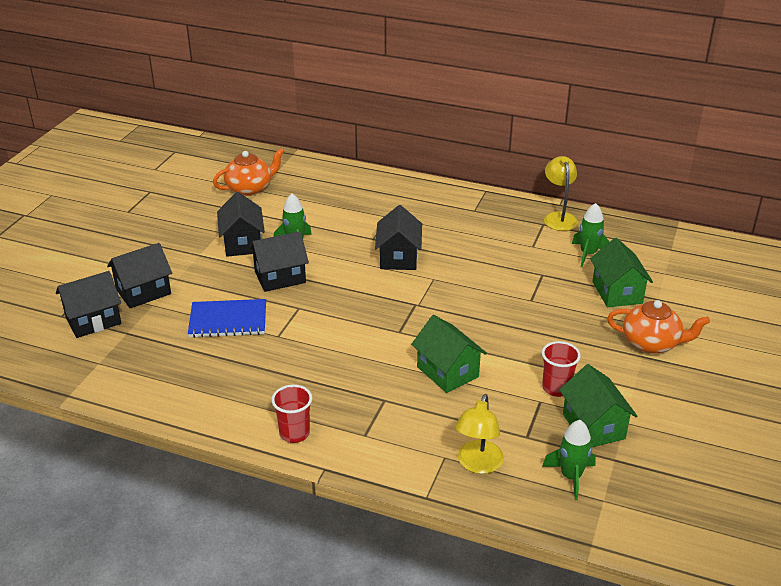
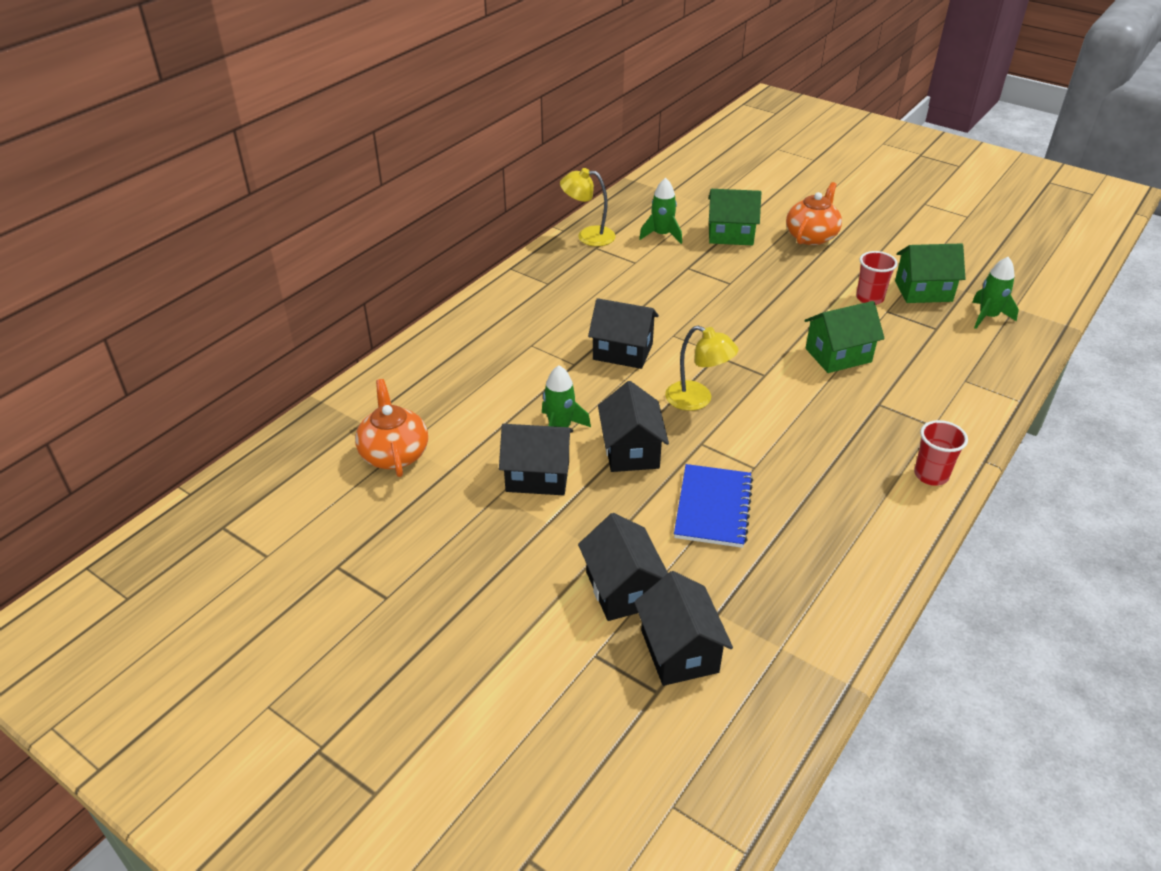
camera: 75 degrees left, 5 degrees up
yellow lamp [455,394,504,474] -> yellow lamp moved to [665,325,738,411]

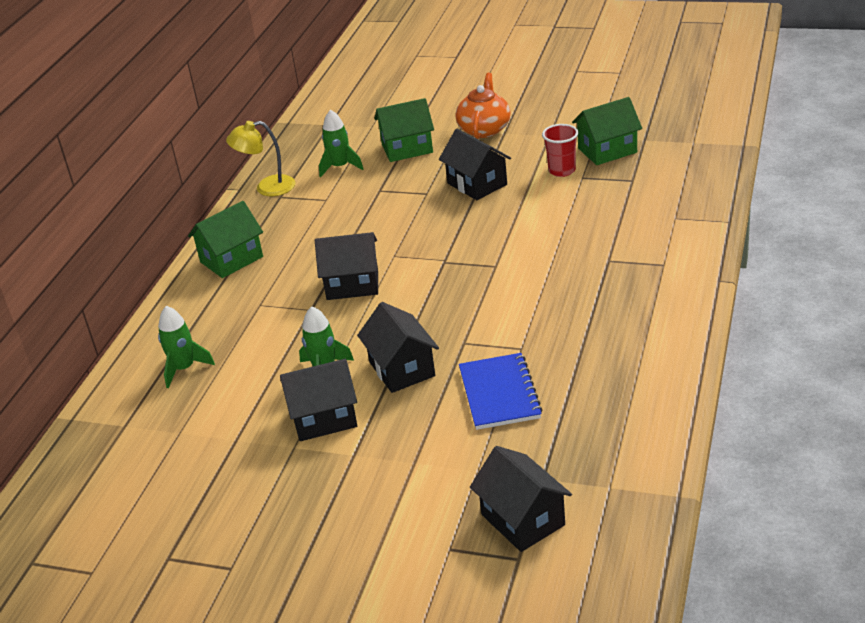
camera: 15 degrees left, 5 degrees down
orange teapot [355,379,428,477] -> none
black house [578,513,668,621] -> black house moved to [439,129,511,200]
yellow lamp [665,325,738,411] -> none
green house [804,301,885,373] -> green house moved to [188,201,263,278]
red cup [914,420,968,486] -> none
green rocket [972,257,1019,329] -> green rocket moved to [158,306,215,388]

